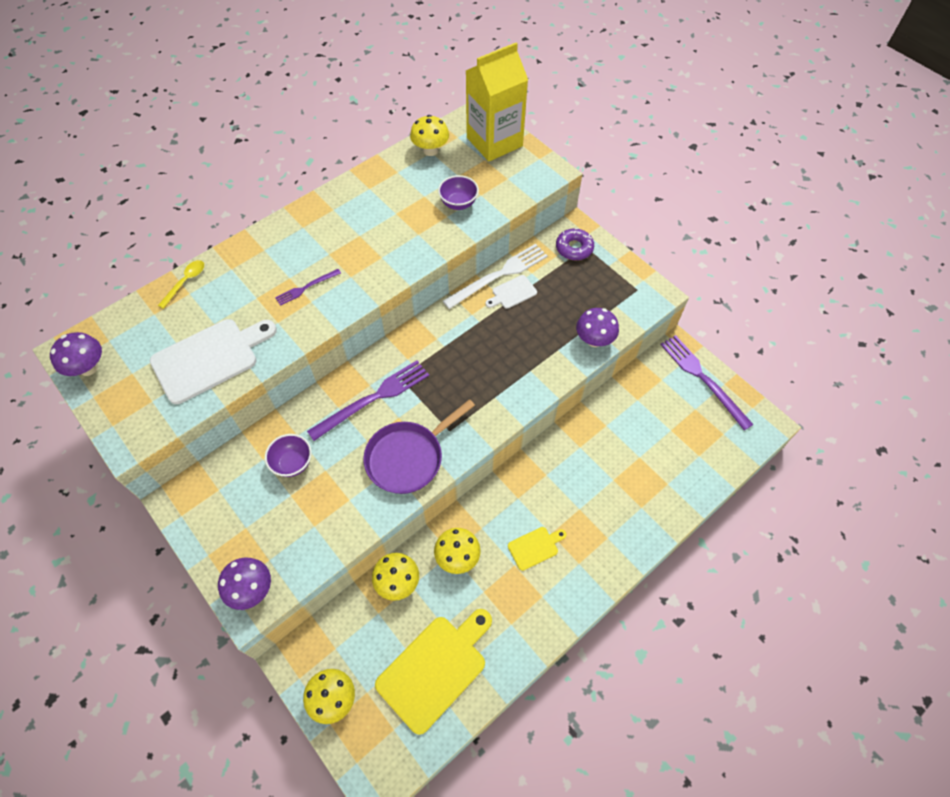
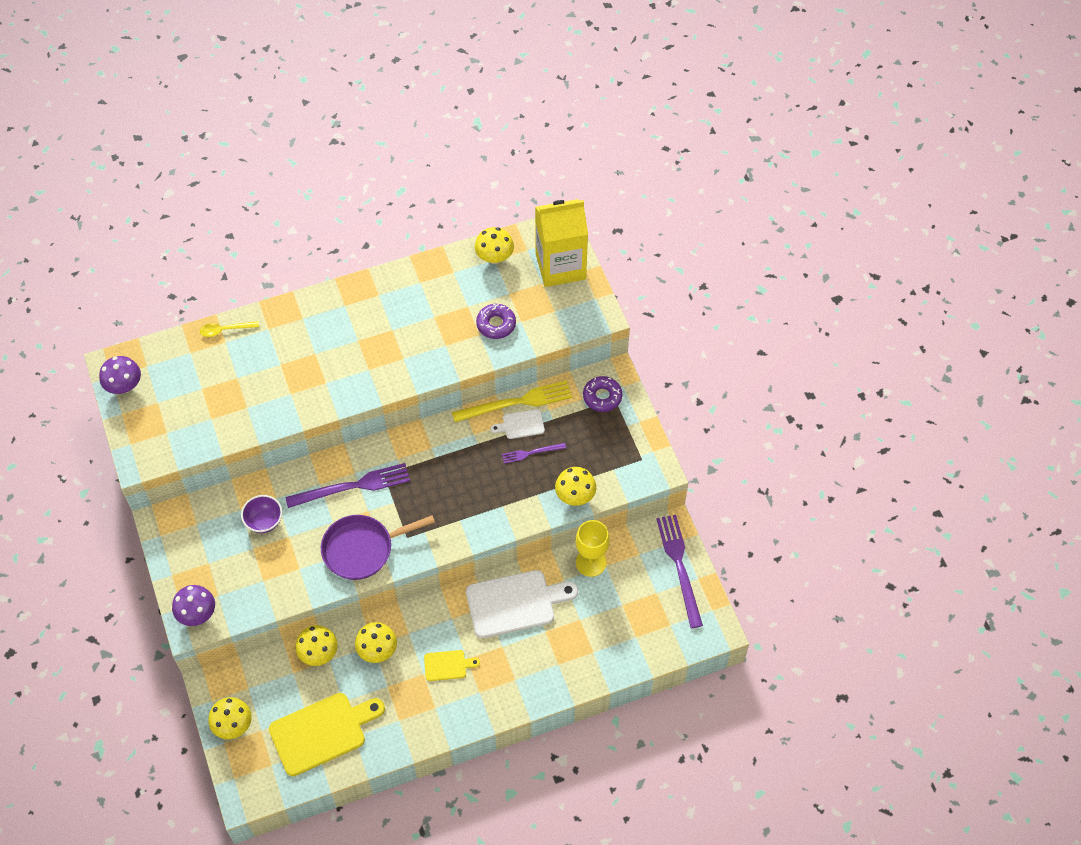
camera: 20 degrees right, 0 degrees up
white cutting board [150,319,277,404] -> white cutting board moved to [466,570,578,638]
yellow spoon [158,260,204,309] -> yellow spoon turned 150 degrees counterclockwise [200,321,259,337]
purple fork [275,269,341,306] -> purple fork moved to [502,443,566,464]
purple bowl [438,175,479,210] -> purple donut [476,304,516,339]
white fork [443,244,548,309] -> yellow fork [452,380,572,422]
purple mushroom [576,308,619,347] -> yellow mushroom [555,467,596,506]
none -> yellow goblet [575,520,610,577]

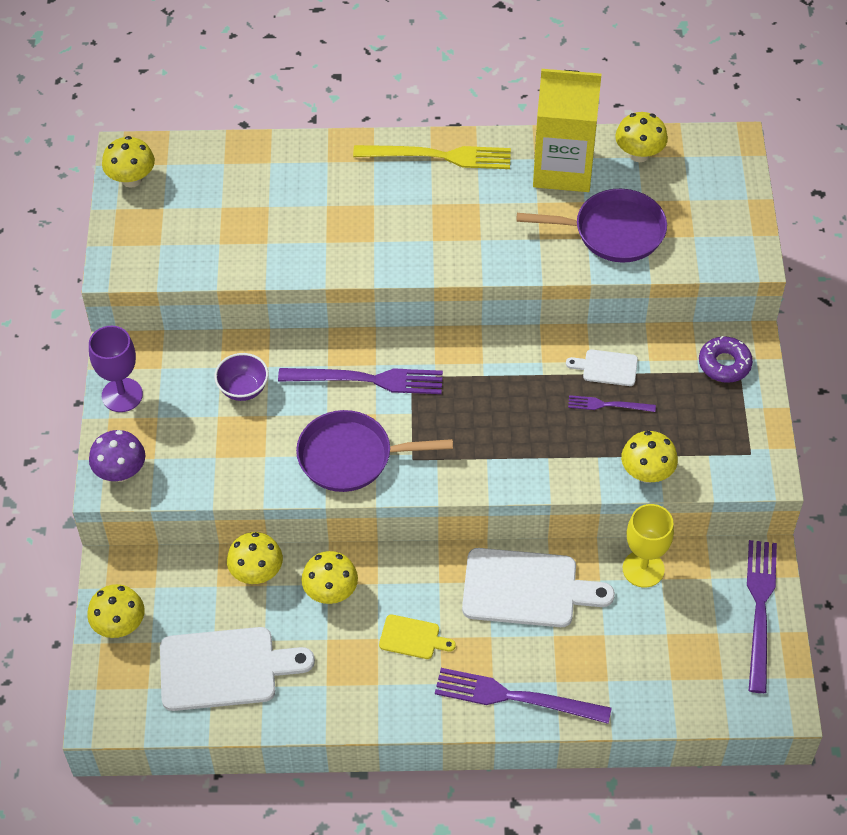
camera: 20 degrees right, 5 degrees down
purple mushroom [99,356,141,394] -> yellow mushroom [102,136,155,188]
yellow spoon [200,321,259,337] -> none
yellow cutting board [269,693,385,776] -> white cutting board [160,627,315,711]
yellow fork [452,380,572,422] -> yellow fork moved to [353,145,511,169]
purple donut [476,304,516,339] -> purple pan [517,189,667,262]
yellow carton [535,199,588,287] -> yellow carton moved to [533,69,601,192]
none -> purple goblet [89,326,143,412]
none -> purple fork [435,668,612,724]

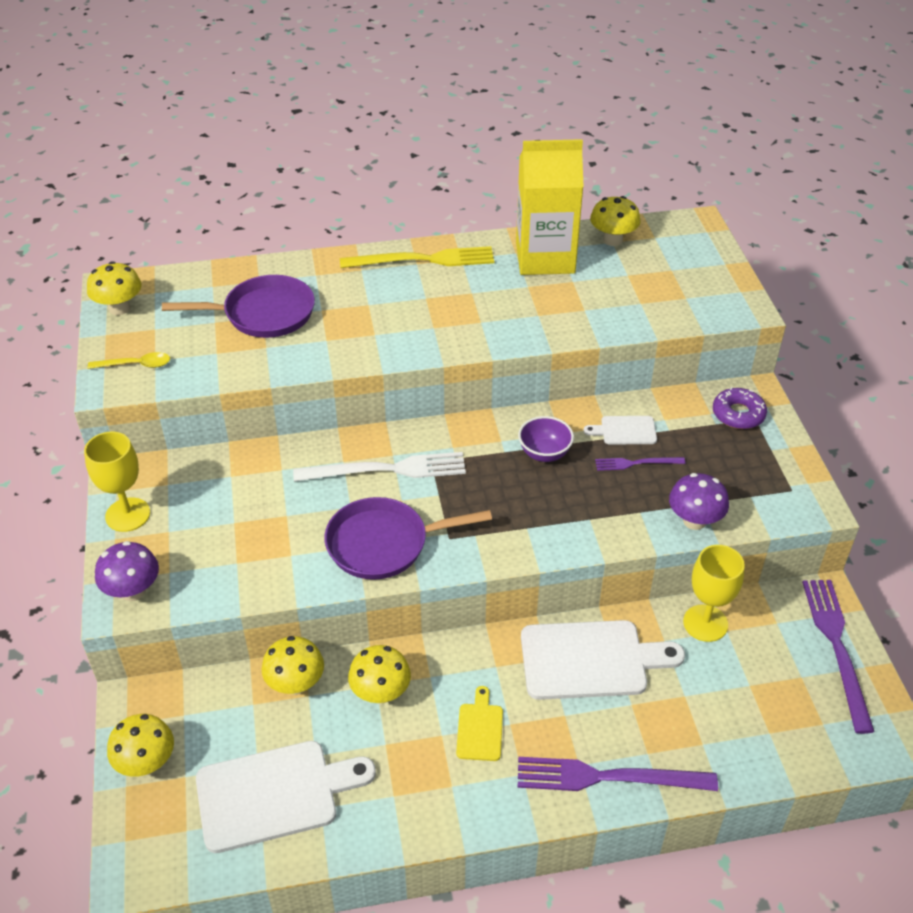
camera: 10 degrees left, 10 degrees down
purple goblet [89,326,143,412] -> yellow goblet [84,432,150,532]
purple bowl [214,353,269,401] -> purple bowl moved to [518,416,574,462]
purple fork [278,368,443,394] -> white fork [293,452,466,482]
yellow cutting board [379,614,456,659] -> yellow cutting board turned 90 degrees counterclockwise [456,686,503,761]
purple pan [517,189,667,262] -> purple pan moved to [162,275,315,338]
yellow mushroom [621,431,678,483] -> purple mushroom [669,473,729,530]
none -> yellow spoon [88,352,170,369]

